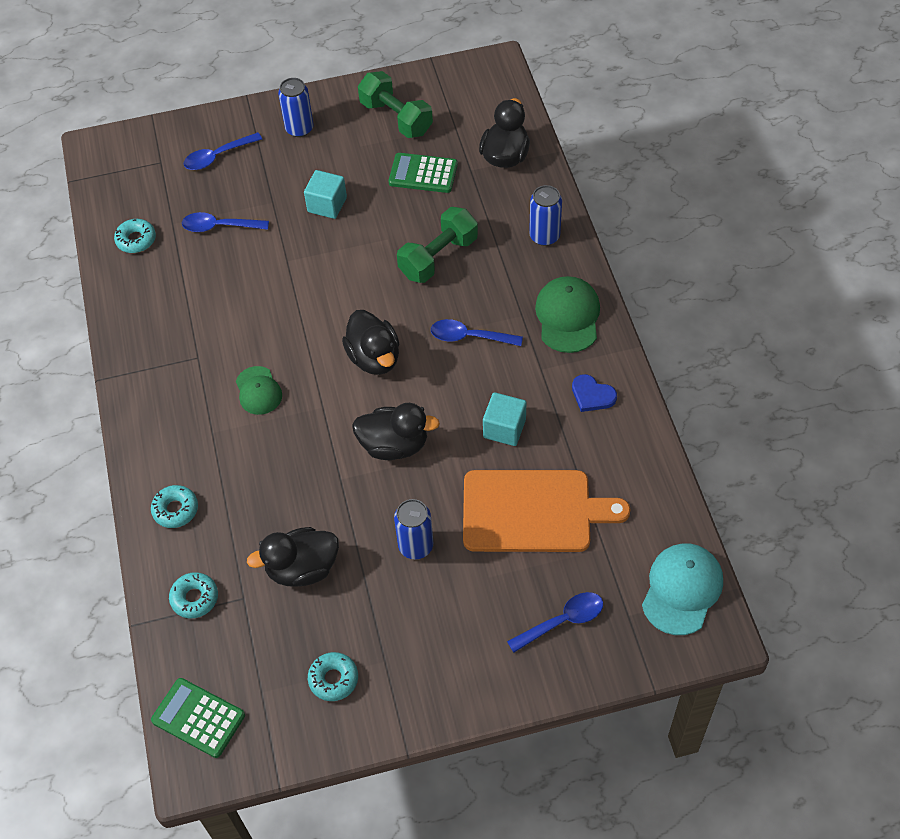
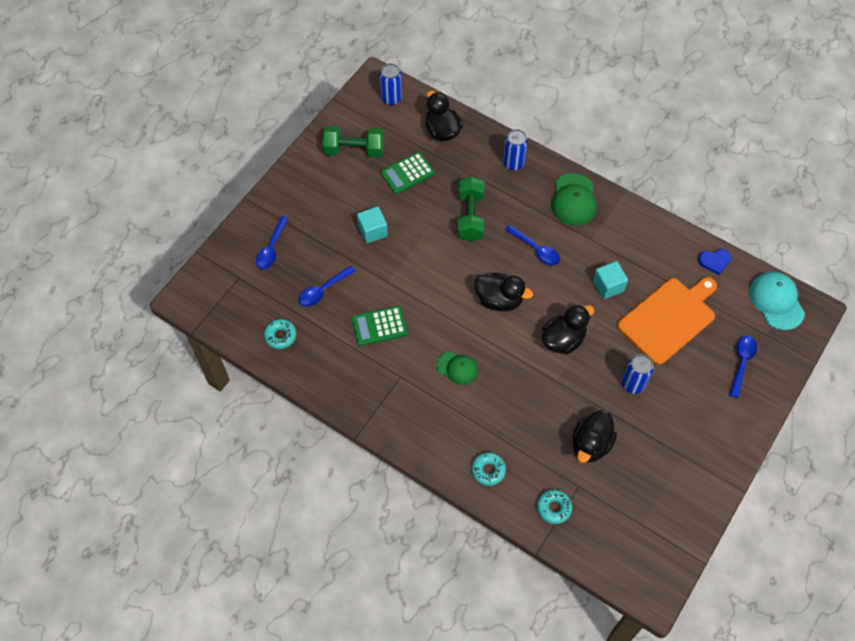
camera: 45 degrees left, 5 degrees up
green calculator [151,678,245,758] -> green calculator moved to [352,306,408,346]
blue can [278,78,314,137] -> blue can moved to [380,63,402,105]
turquoise donut [308,652,358,701] -> none
blue spoon [431,319,523,346] -> blue spoon turned 105 degrees counterclockwise [505,225,560,265]
green cap [535,276,600,353] -> green cap turned 135 degrees counterclockwise [551,173,597,226]
blue heart [572,374,617,412] -> blue heart moved to [698,249,731,275]

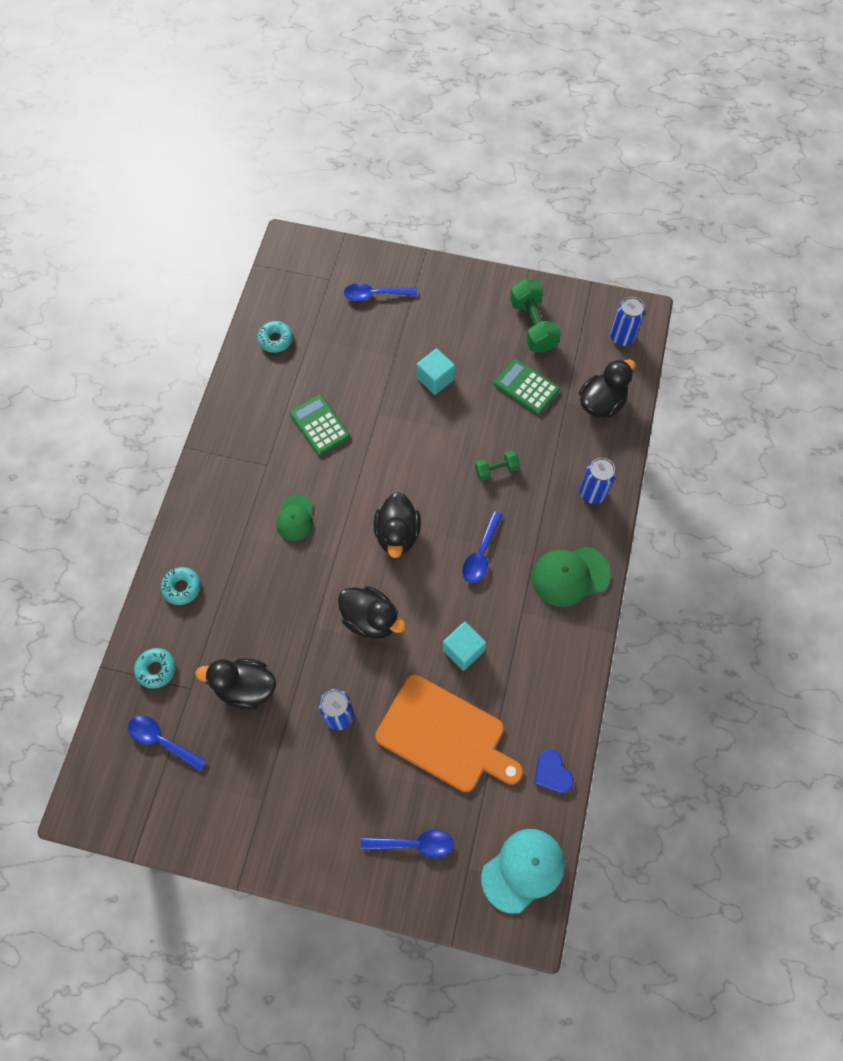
camera: 70 degrees right, 5 degrees up
blue spoon [299,265,356,307] -> blue spoon moved to [128,716,207,771]
green dumbbell [457,176,485,242] -> green dumbbell [475,450,520,481], size x0.56

